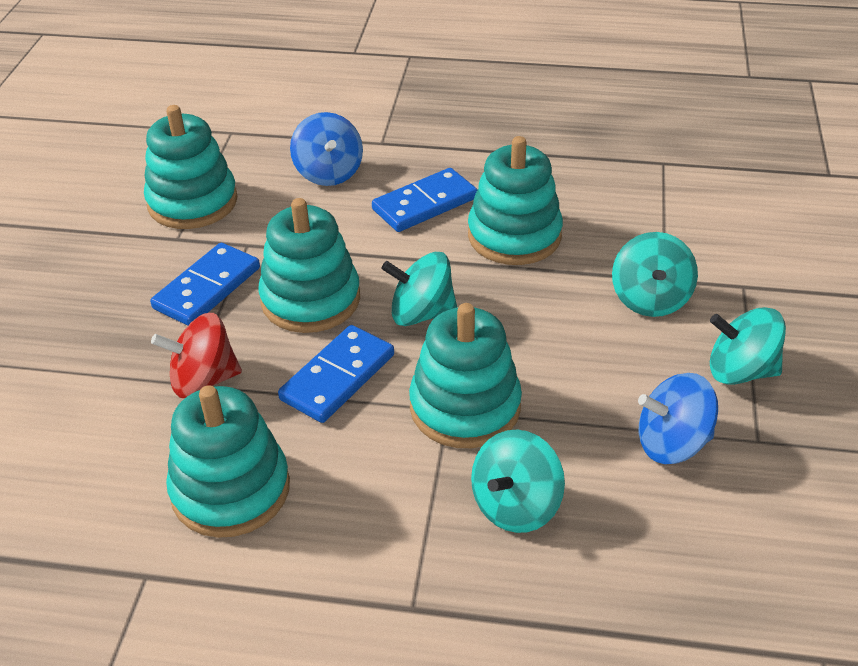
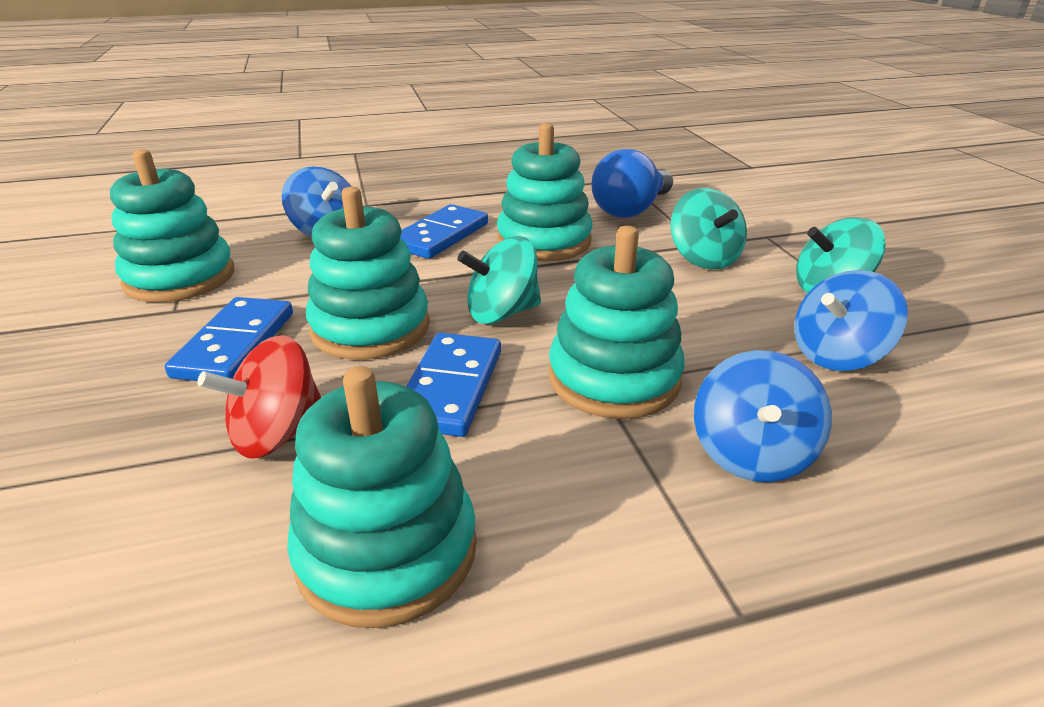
camera: 25 degrees left, 10 degrees down
turquoise spinning top [471,430,565,533] -> blue spinning top [694,350,832,482]
none -> blue light bulb [591,149,673,218]

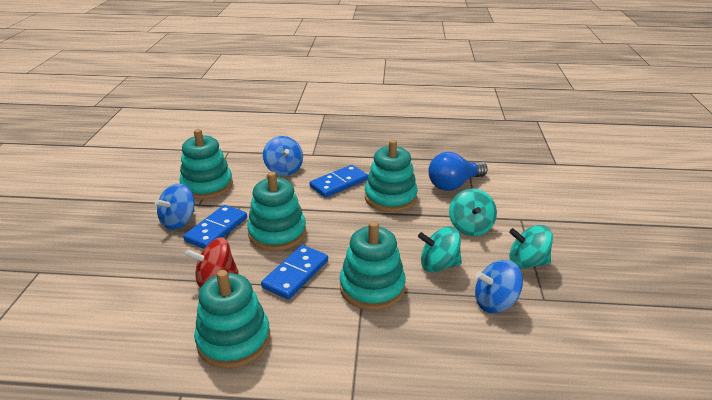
camera: 20 degrees right, 0 degrees up
turquoise spinning top [457,236,541,324] -> turquoise spinning top moved to [418,227,462,272]
blue spinning top [694,350,832,482] -> blue spinning top moved to [155,183,195,230]

